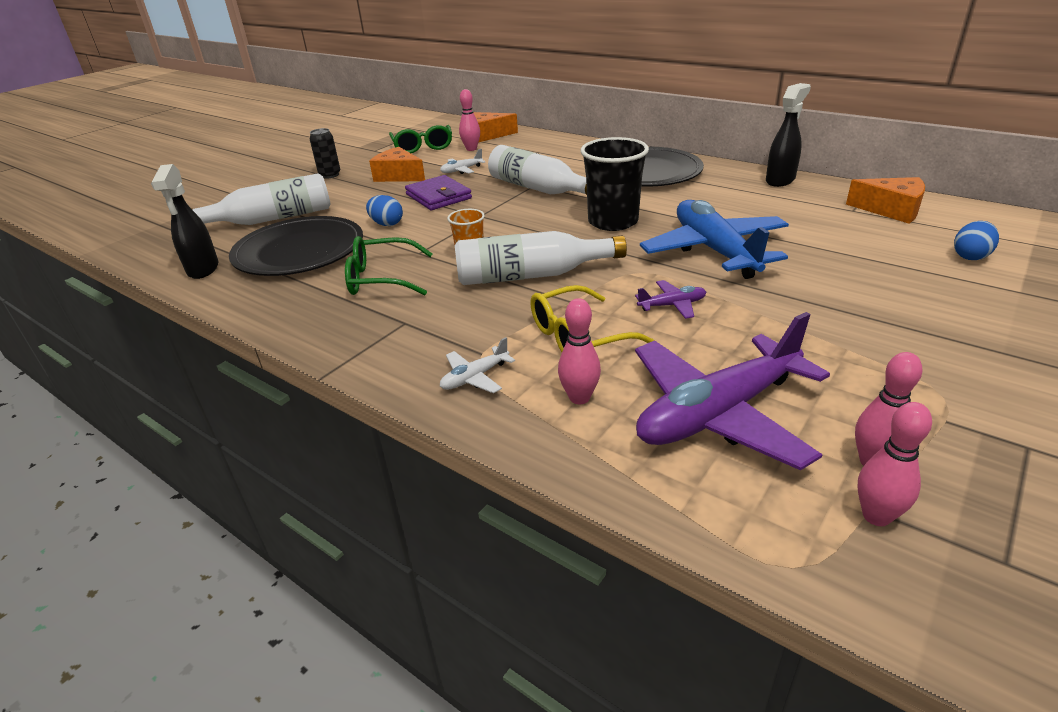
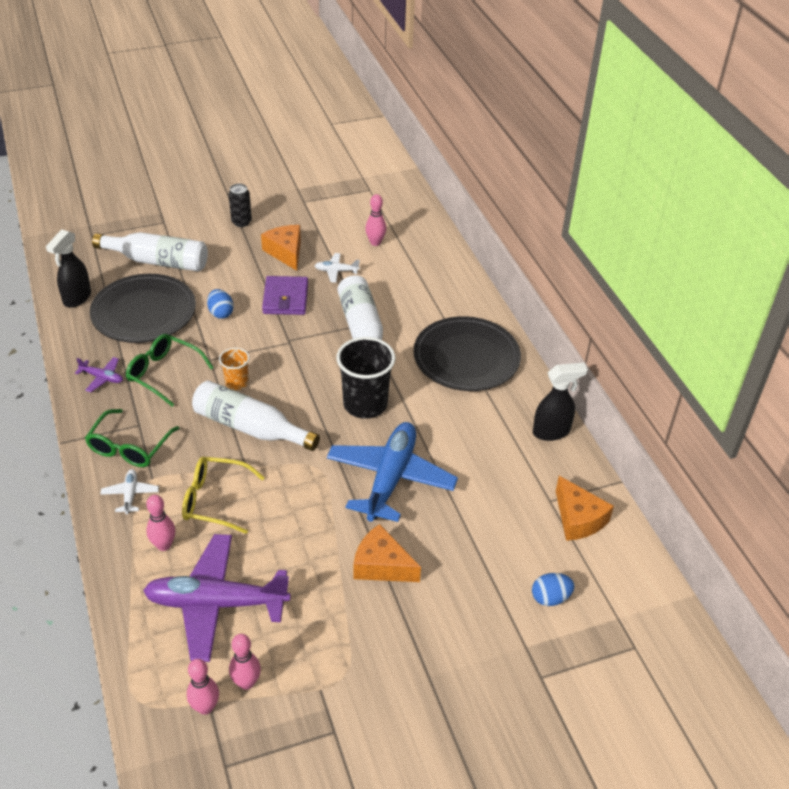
camera: 30 degrees right, 10 degrees up
green glasses [389,125,452,153] -> green glasses moved to [85,409,179,467]
white plane [440,337,515,393] -> white plane turned 90 degrees clockwise [101,469,159,514]
orange cheese [473,112,518,142] -> orange cheese moved to [354,524,421,582]
purple plane [635,280,706,319] -> purple plane moved to [75,357,123,392]

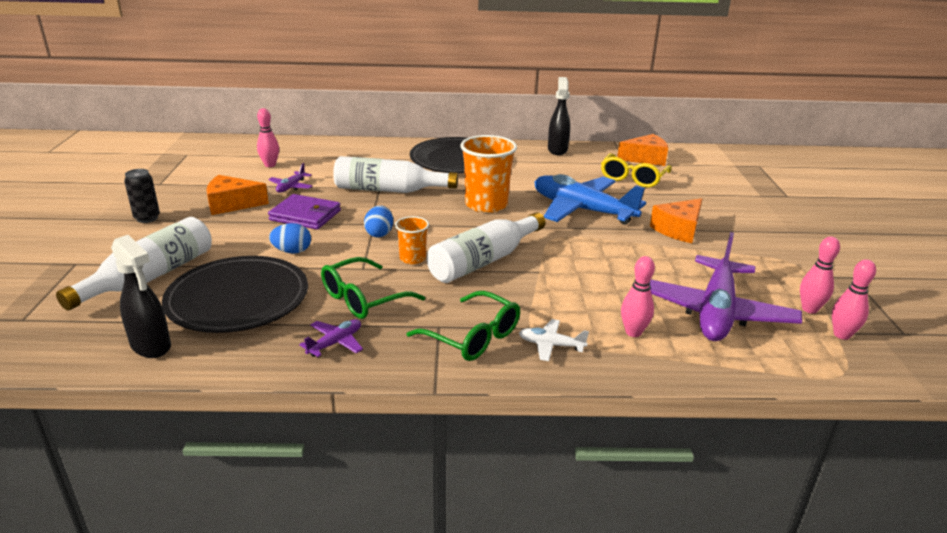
camera: 70 degrees left, 15 degrees down
yellow glasses [182,457,265,534] -> yellow glasses moved to [601,153,672,188]
white plane [315,253,360,282] -> purple plane [268,163,312,193]
black cup [336,337,395,419] -> orange cup [460,135,517,213]
blue egg [532,573,575,606] -> blue egg moved to [364,206,393,237]

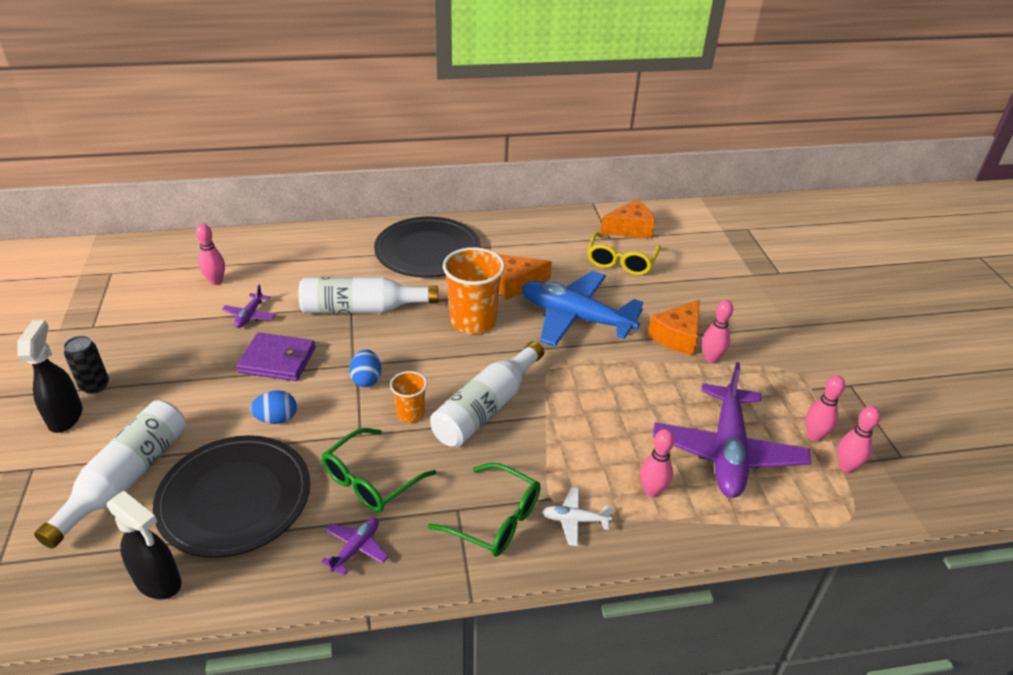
camera: 10 degrees left, 10 degrees up
orange cheese [206,175,269,215] -> orange cheese moved to [498,254,552,300]
black spray bottle [548,77,570,155] -> black spray bottle moved to [17,320,83,433]
none -> pink bowling pin [702,300,733,363]

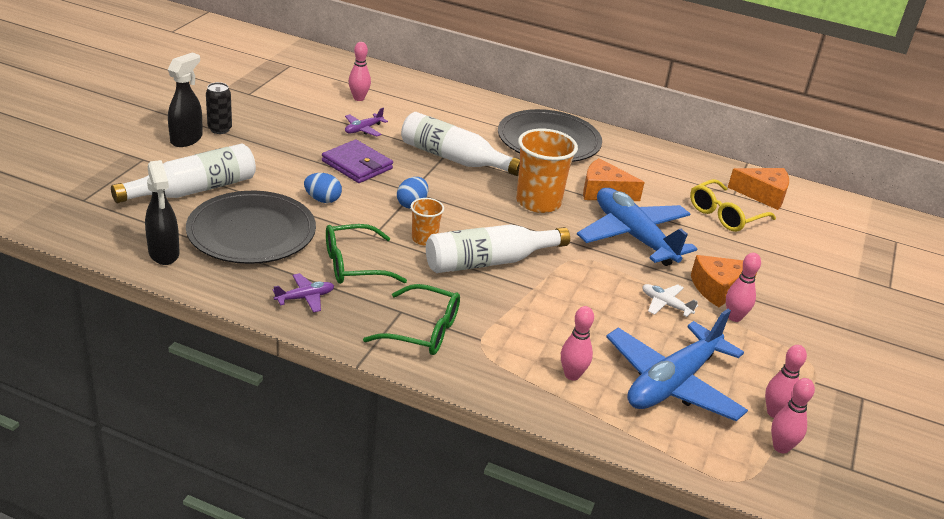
camera: 30 degrees right, 5 degrees down
green glasses [428,463,541,557] -> green glasses turned 45 degrees counterclockwise [363,284,460,355]
white plane [542,487,613,546] -> white plane moved to [642,284,698,317]
purple plane [653,362,811,498] -> blue plane [606,309,748,421]

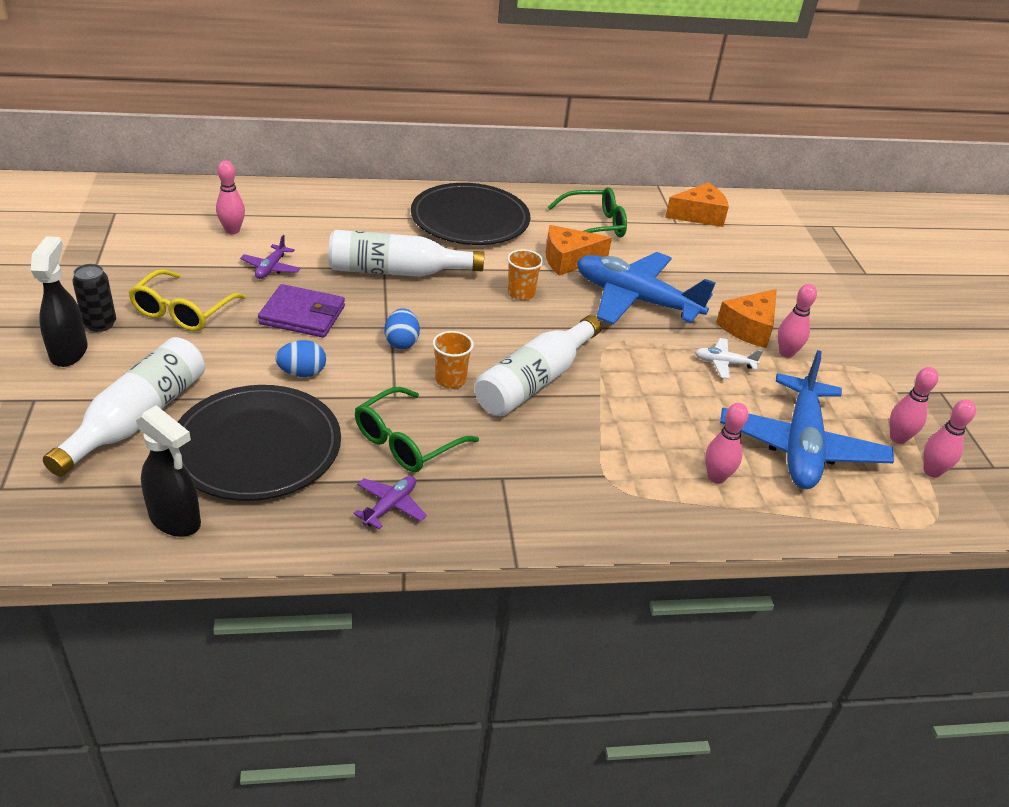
camera: 30 degrees left, 5 degrees up
green glasses [363,284,460,355] -> green glasses moved to [548,187,627,238]
orange cup [516,129,578,213] -> orange cup [507,249,543,301], size x0.53
yellow glasses [690,179,776,232] -> yellow glasses moved to [128,269,246,331]

